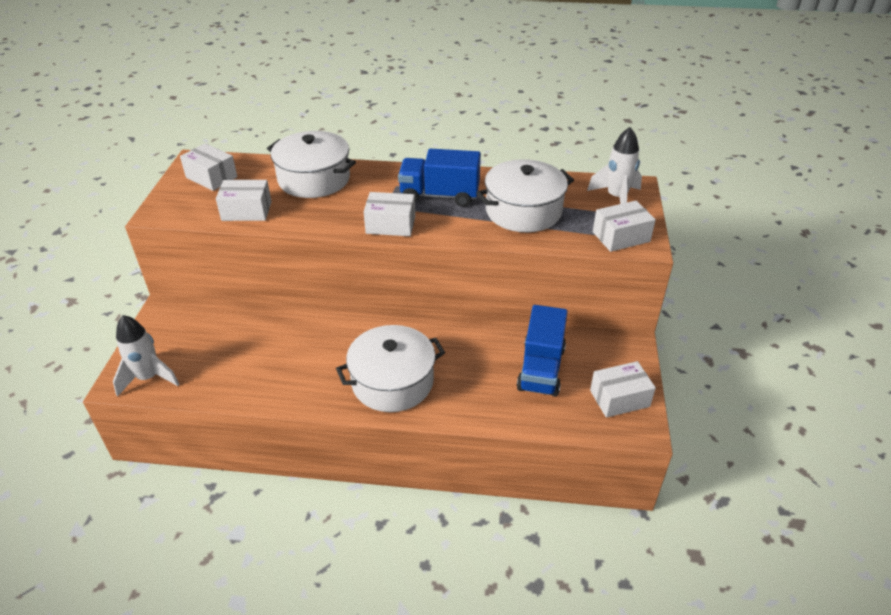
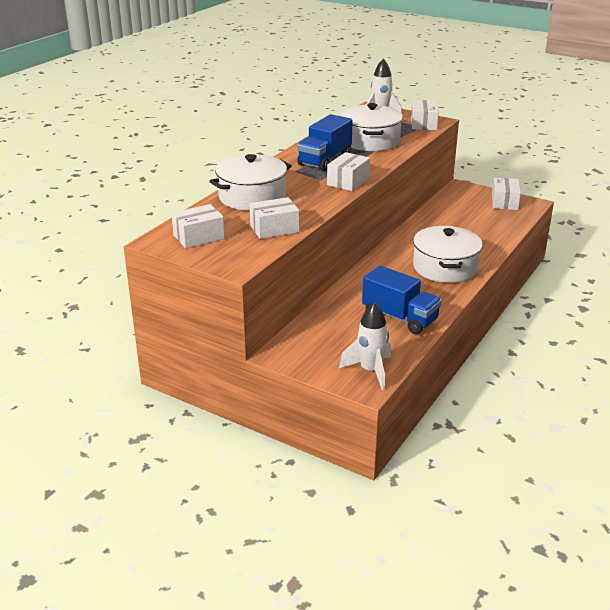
camera: 65 degrees left, 10 degrees down
white box [216,180,272,221] -> white box turned 45 degrees clockwise [249,197,299,239]
blue truck [517,305,568,397] -> blue truck moved to [362,266,442,334]

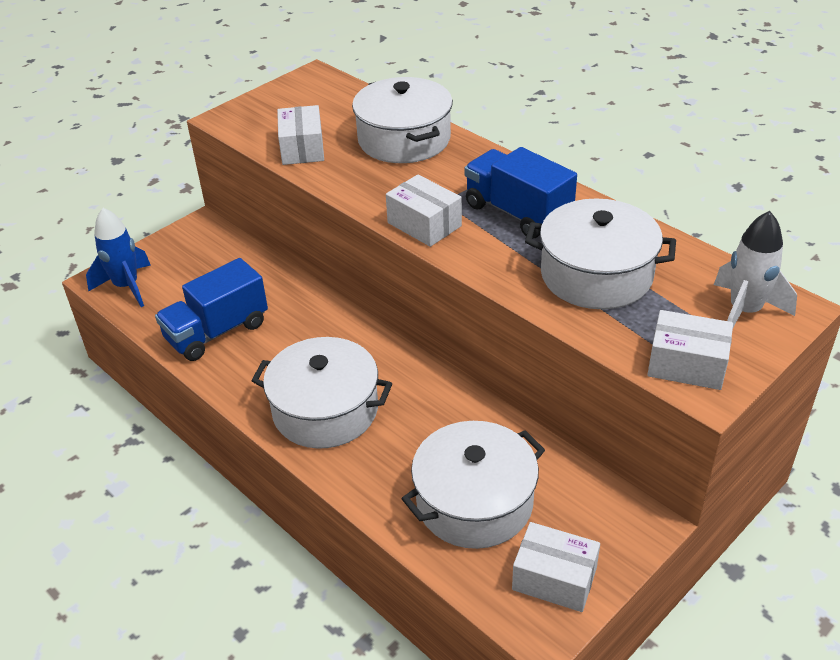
camera: 105 degrees right, 10 degrees up
white box [171,204,225,248] -> none
white rocket [339,302,391,390] -> blue rocket [86,208,151,307]
none -> white pot [402,421,545,549]

